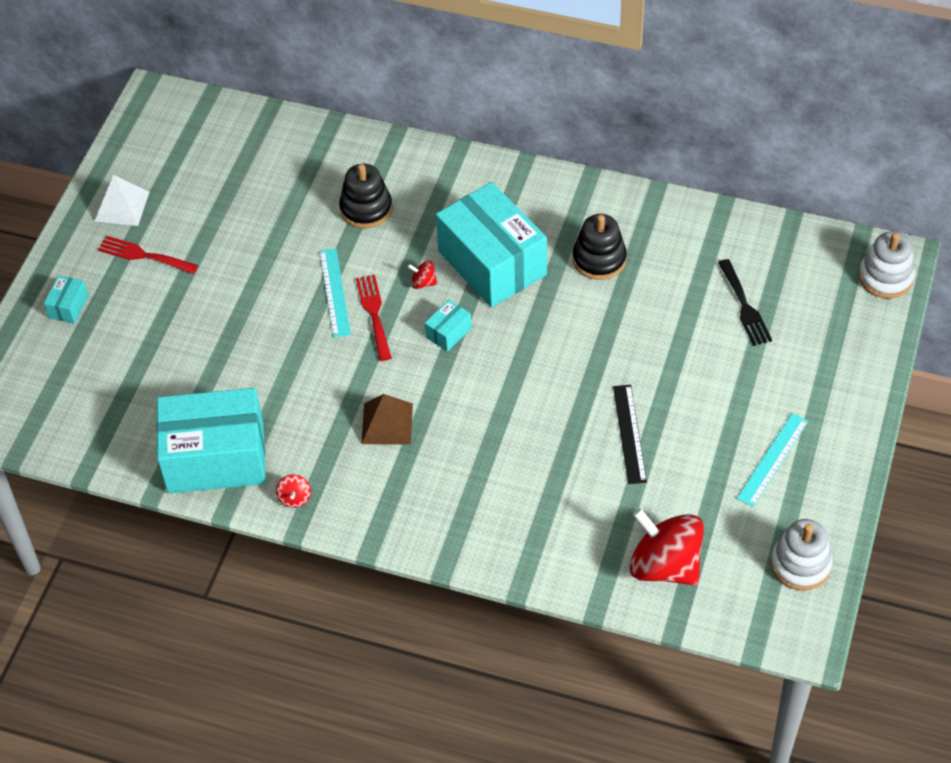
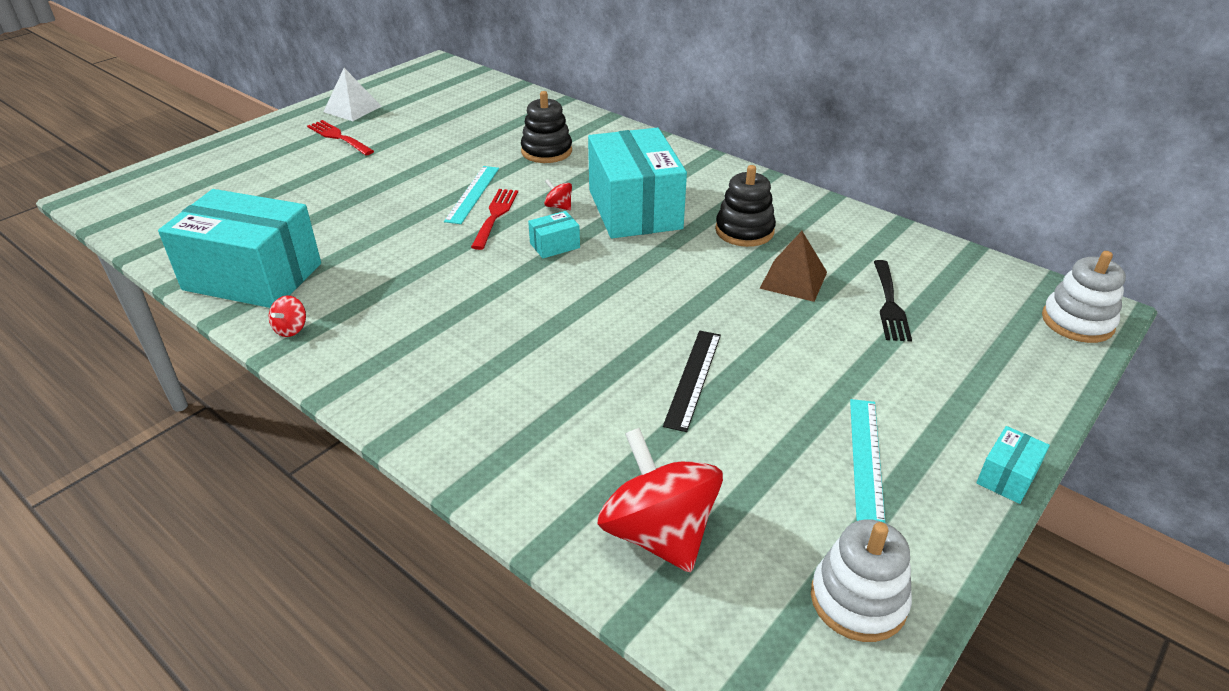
camera: 20 degrees right, 15 degrees down
turquoise box [44,275,89,324] -> turquoise box moved to [976,426,1050,504]
brown pyramid [361,394,413,444] -> brown pyramid moved to [759,231,827,302]
turquoise ruler [737,413,808,507] -> turquoise ruler turned 45 degrees counterclockwise [850,399,885,523]

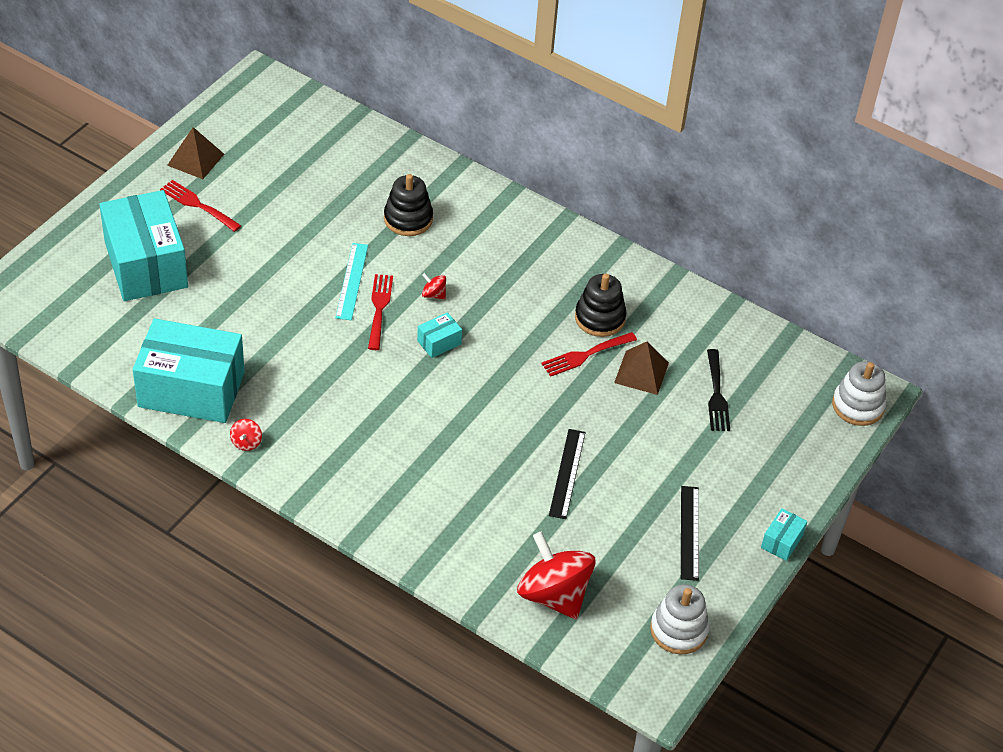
camera: 10 degrees left, 10 degrees up
white pyramid [323,68,382,121] -> brown pyramid [167,127,224,179]
turquoise box [588,128,687,238] -> turquoise box moved to [99,190,188,301]
turquoise ruler [850,399,885,523] -> black ruler [681,486,699,581]
none -> red fork [541,332,637,377]

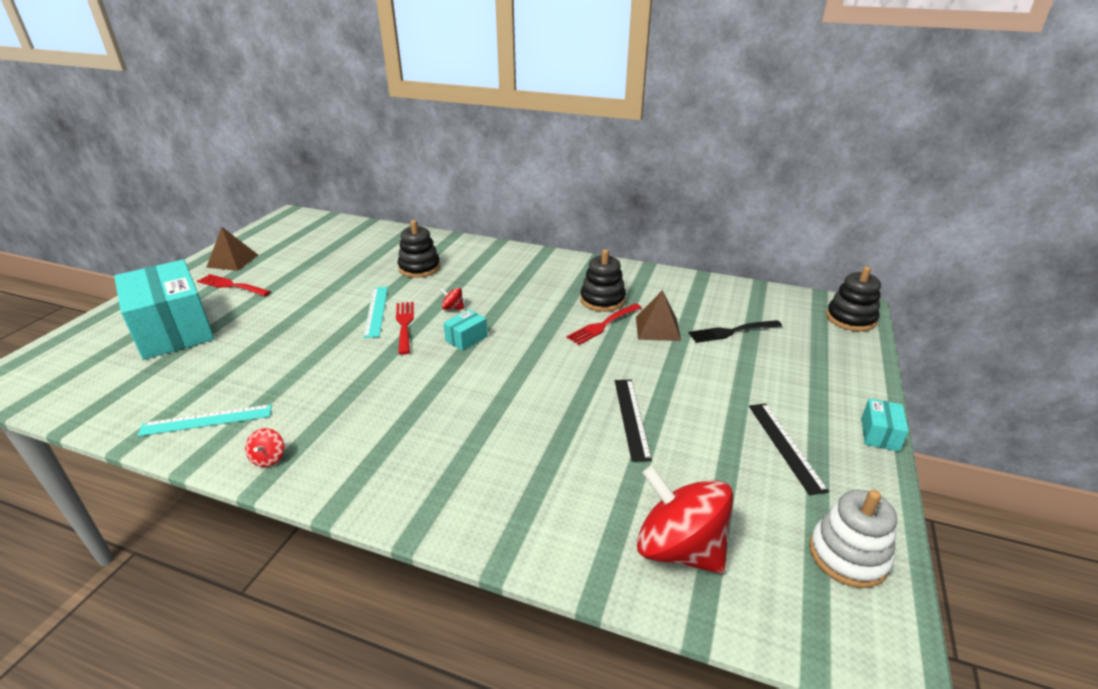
camera: 10 degrees left, 15 degrees down
turquoise box [133,318,245,423] -> turquoise ruler [137,404,272,436]
black fork [707,349,730,431] -> black fork turned 90 degrees clockwise [688,320,782,343]
white stacking toy [832,361,886,426] -> black stacking toy [826,266,881,332]

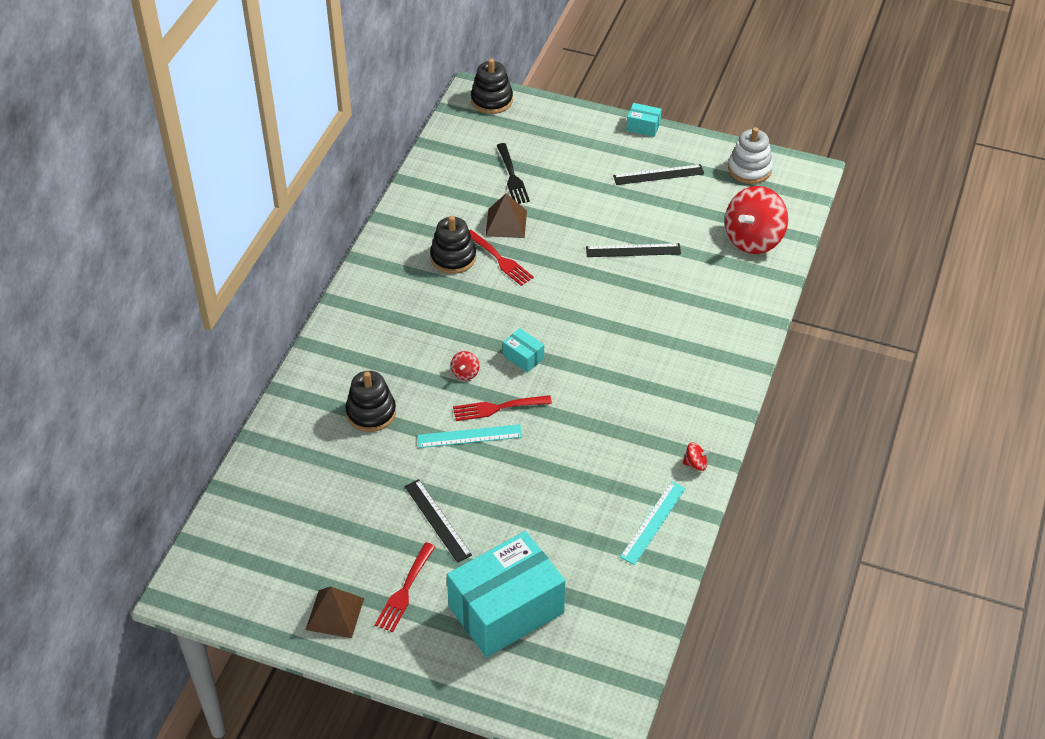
camera: 90 degrees left, 15 degrees up
turquoise ruler [137,404,272,436] -> turquoise ruler turned 45 degrees clockwise [620,481,686,565]
none -> black ruler [404,479,472,563]

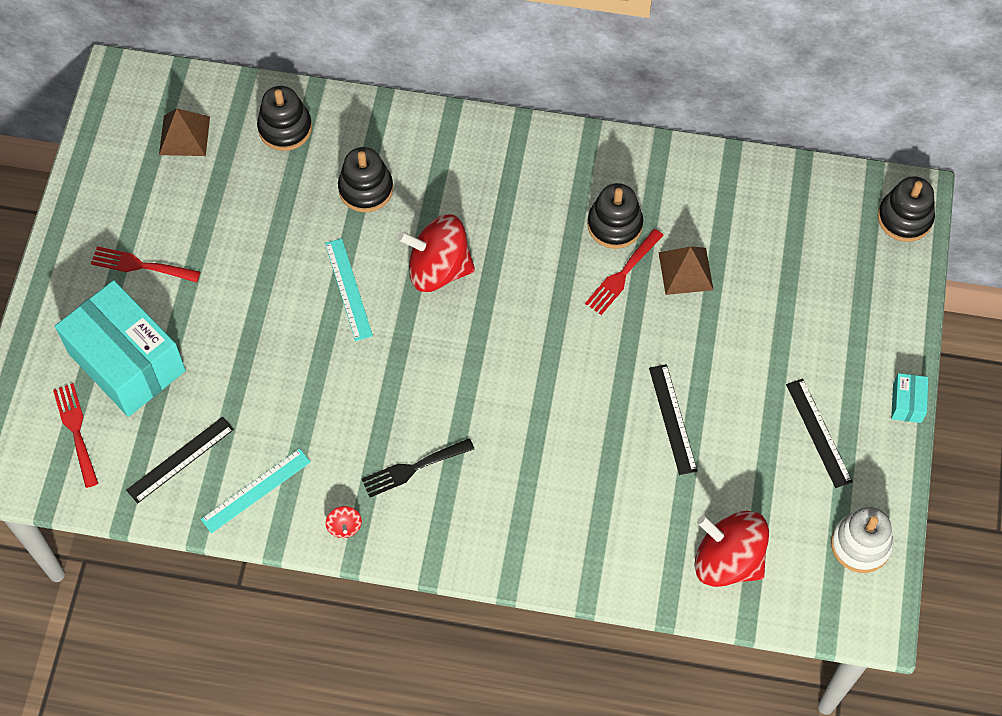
camera: 80 degrees right, 15 degrees up
brown pyramid [306,586,364,638] -> brown pyramid moved to [159,108,210,156]
black ruler [404,479,472,563] -> black ruler moved to [126,417,234,504]
red spinning top [451,351,479,380] -> red spinning top [398,214,475,292], size x2.45
red fork [453,395,552,421] -> red fork moved to [53,383,98,488]
black fork [496,143,530,204] -> black fork moved to [362,438,474,497]
turquoise box [503,328,544,373] -> none
turquoise ruler [620,481,686,565] -> turquoise ruler turned 60 degrees counterclockwise [201,448,311,533]
none -> black stacking toy [257,86,312,151]

